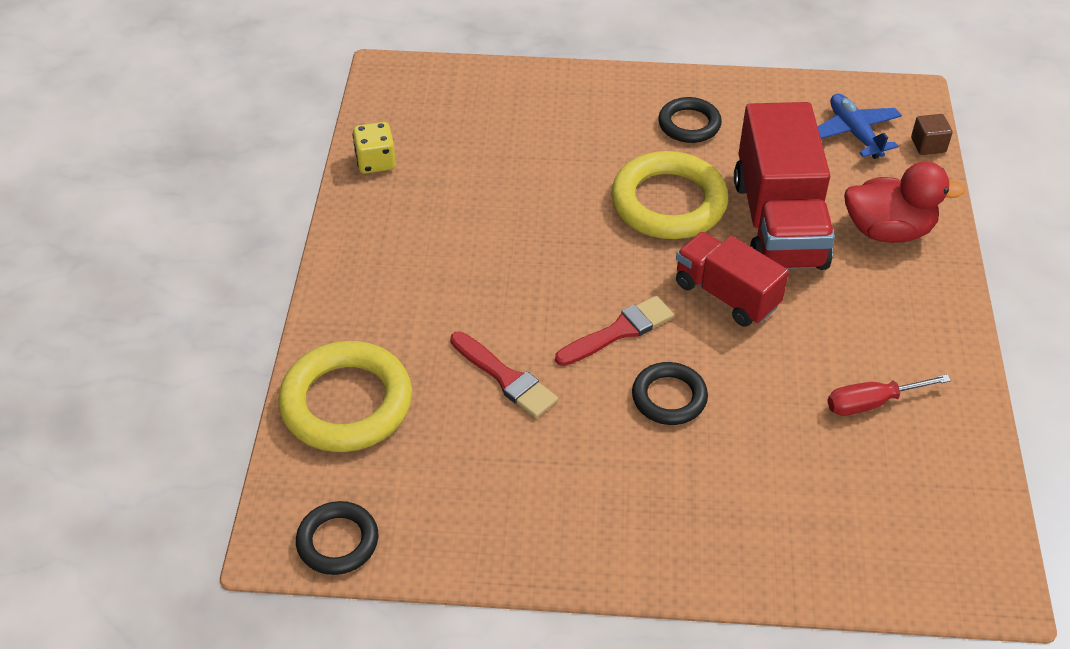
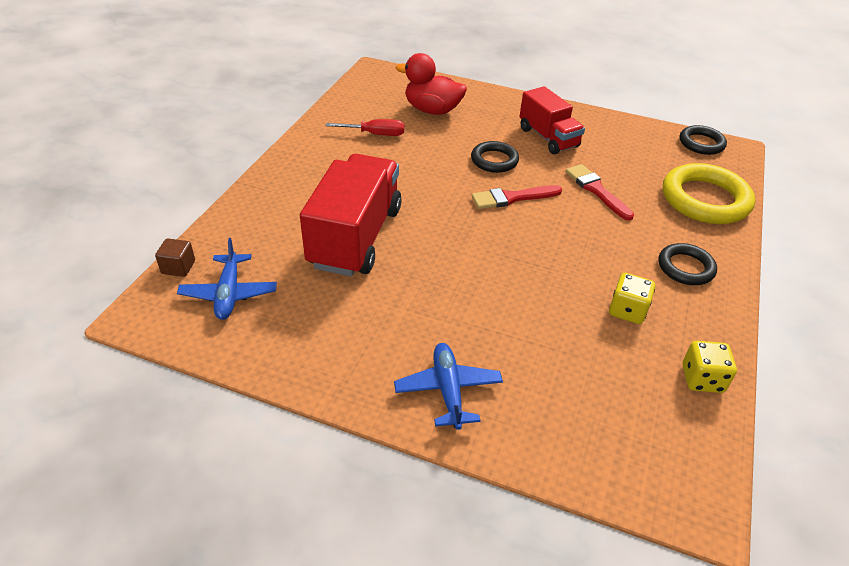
camera: 165 degrees left, 5 degrees down
yellow ring [611,151,728,239] -> none
black ring [658,97,722,143] -> black ring moved to [658,243,717,285]
red truck [676,232,789,327] -> red truck moved to [520,86,585,154]
red duck [844,162,965,243] -> red duck moved to [396,53,467,115]
none -> blue plane [394,343,503,430]
none -> yellow dice [609,273,655,324]

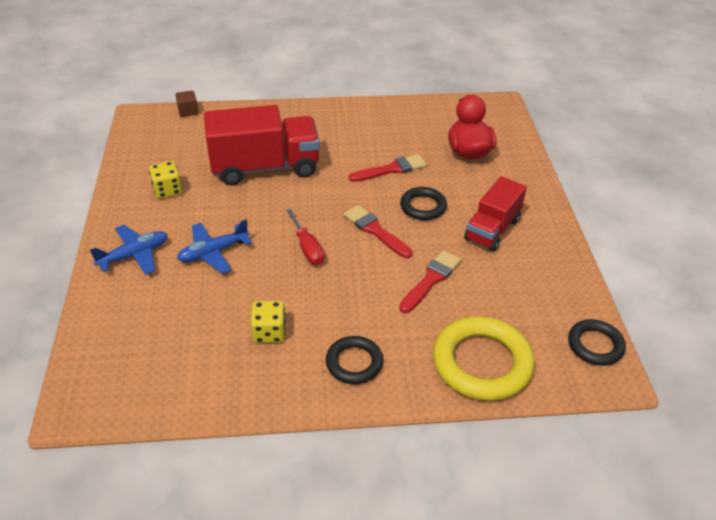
camera: 65 degrees right, 0 degrees up
blue plane [177,238,277,320] -> blue plane moved to [177,219,252,274]
red screwdriver [326,119,404,136] -> red screwdriver moved to [286,209,325,265]
yellow dice [682,341,737,393] -> yellow dice moved to [149,161,182,199]
none -> red brush [349,154,427,182]

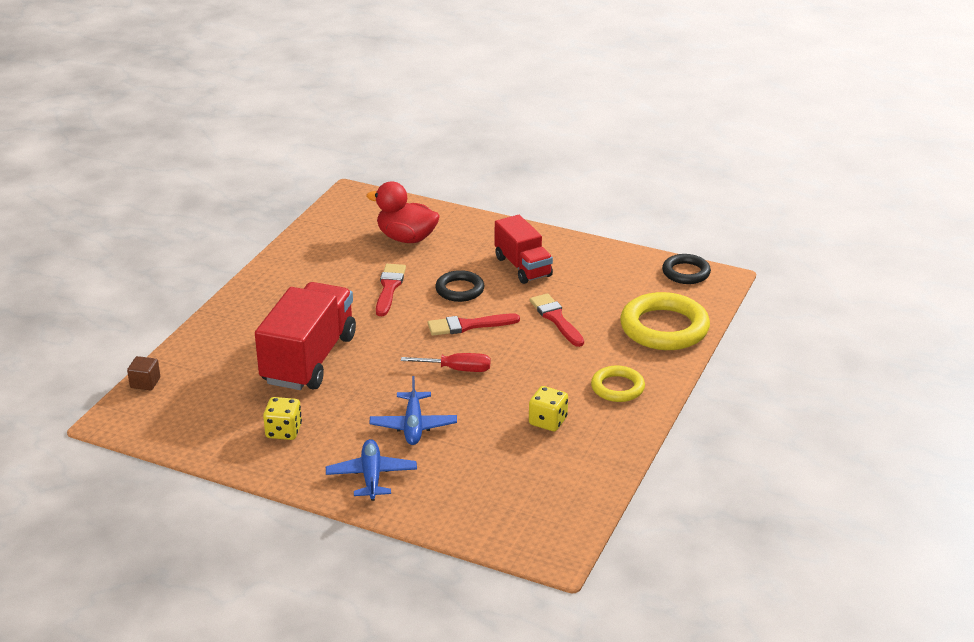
camera: 60 degrees left, 10 degrees down
black ring [326,336,383,384] -> yellow ring [591,366,645,402]

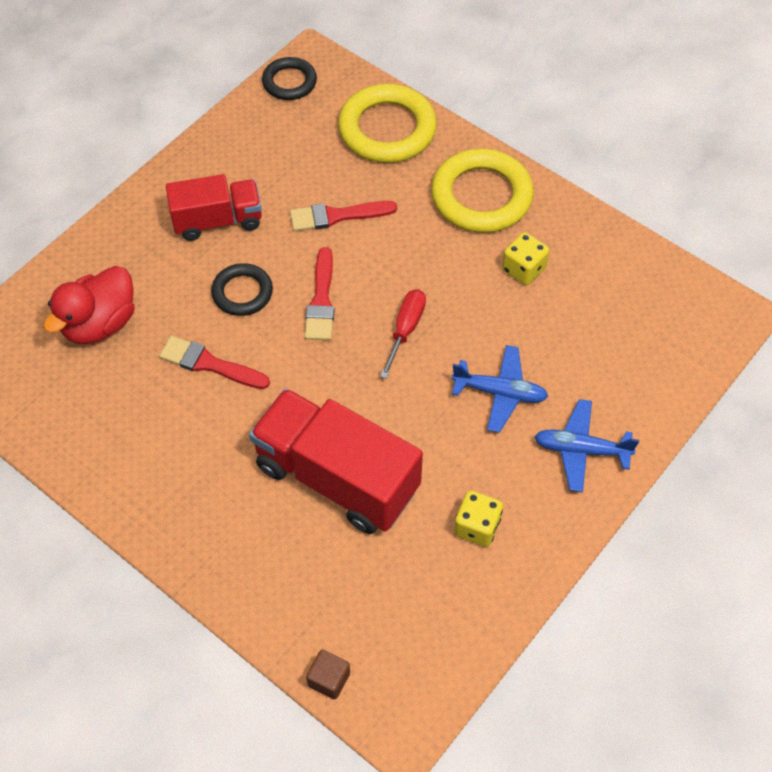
camera: 75 degrees left, 25 degrees up
yellow ring [591,366,645,402] -> yellow ring [431,148,534,233], size x1.75

